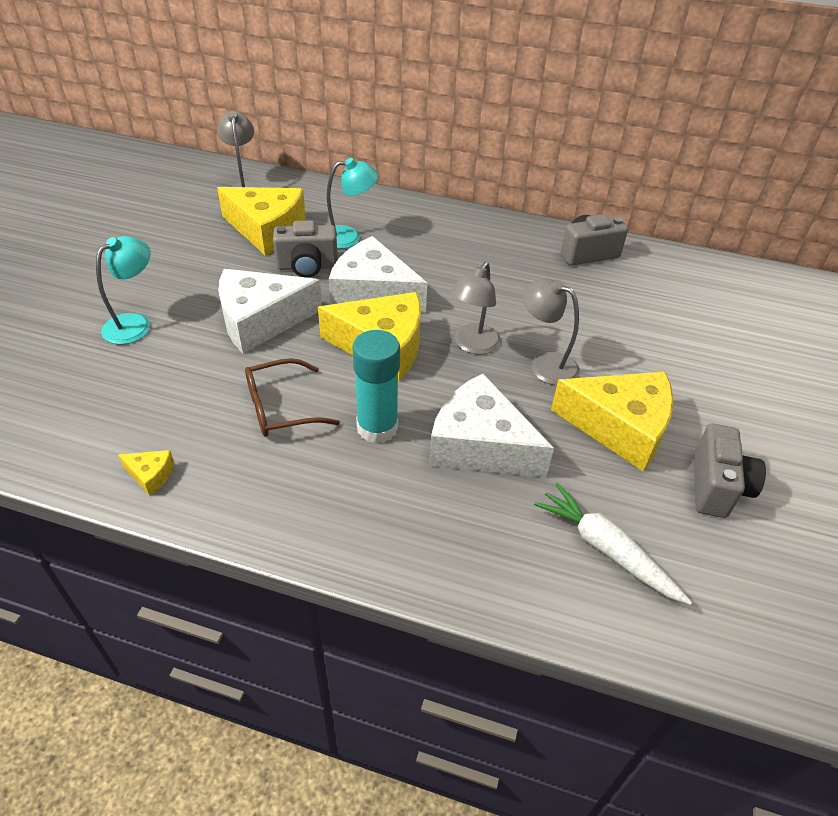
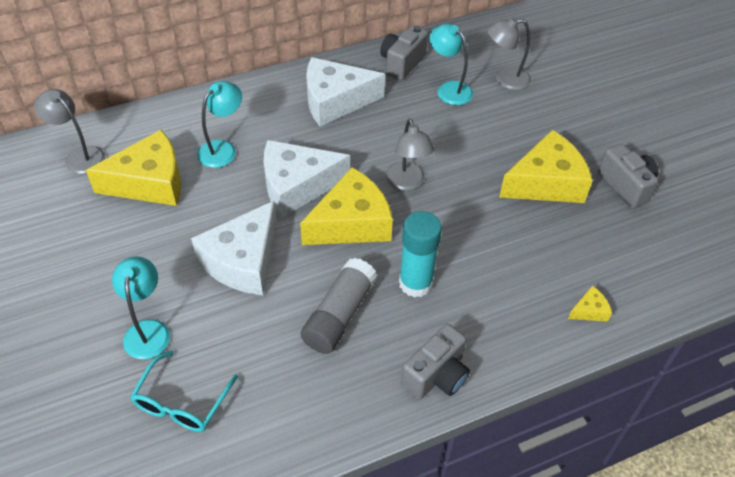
camera: 40 degrees left, 5 degrees up
yellow cheese [118,450,174,496] -> yellow cheese moved to [568,286,612,322]
brown glasses [245,358,340,437] -> grey glue stick [301,258,377,354]
grey camera [273,220,338,278] -> grey camera moved to [401,324,470,400]
white cheese [429,374,554,478] -> white cheese moved to [306,57,385,127]
grey lamp [522,279,580,386] -> grey lamp moved to [487,17,531,90]
white carrot [534,483,692,605] -> none
none -> turquoise glasses [130,350,238,432]
none -> turquoise lamp [430,24,473,105]

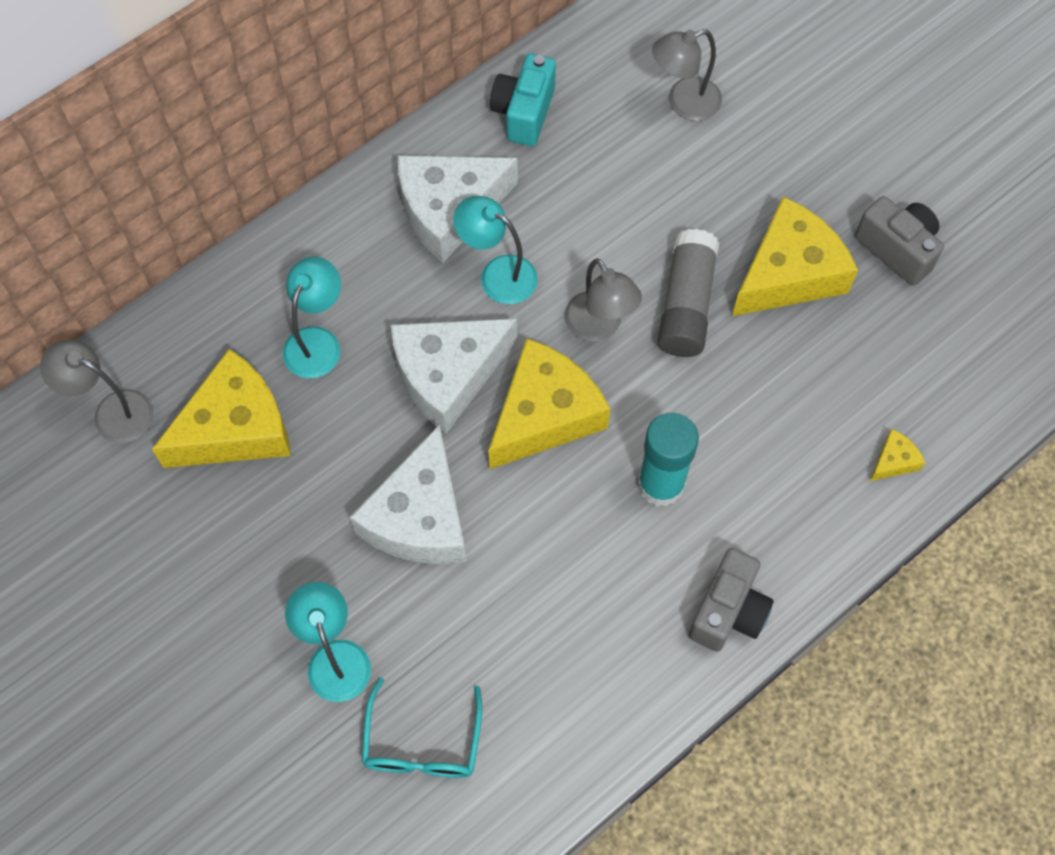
camera: 15 degrees left, 15 degrees up
grey glue stick [301,258,377,354] -> grey glue stick moved to [657,229,719,357]
grey camera [380,26,428,80] -> turquoise camera [490,54,556,146]
turquoise lamp [430,24,473,105] -> turquoise lamp moved to [453,196,538,304]

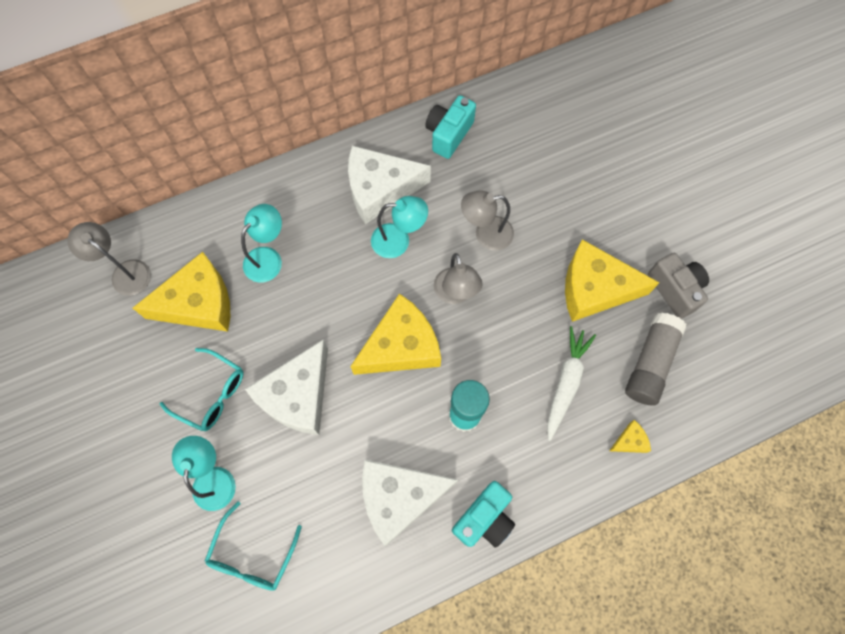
camera: 15 degrees right, 5 degrees up
white cheese [391,318,517,434] -> white cheese moved to [362,460,458,546]
turquoise lamp [453,196,538,304] -> turquoise lamp turned 135 degrees clockwise [371,196,428,258]
grey lamp [652,29,722,121] -> grey lamp moved to [461,191,514,251]
grey glue stick [657,229,719,357] -> grey glue stick moved to [625,312,686,406]
grey camera [689,548,774,652] -> turquoise camera [452,481,515,548]
yellow cheese [732,197,858,316] -> yellow cheese turned 150 degrees counterclockwise [565,239,659,322]
none -> turquoise glasses [159,348,243,431]
none -> white carrot [547,326,596,441]

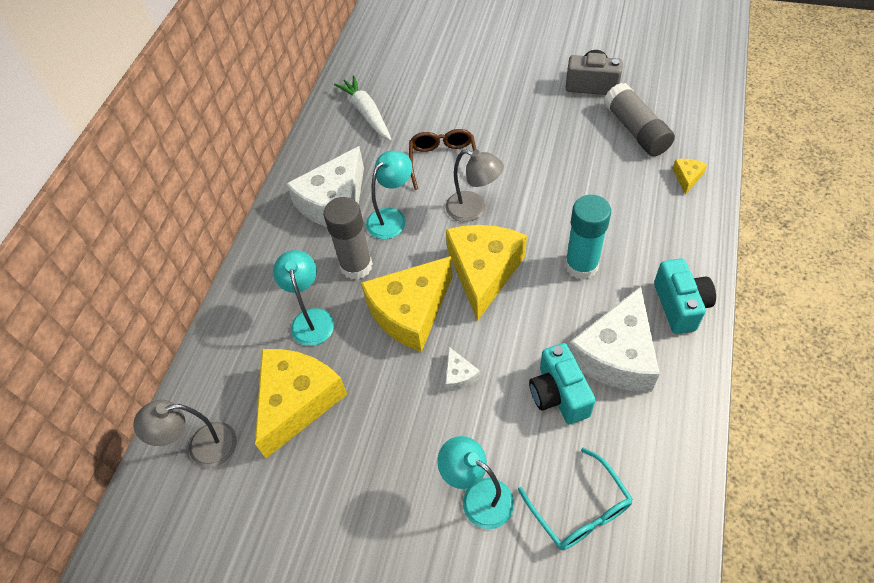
camera: 45 degrees left, 15 degrees down
turquoise glasses [159,348,243,431] -> none
white cheese [245,339,328,435] -> white cheese [446,347,480,391], size x0.42
turquoise camera [425,95,476,159] -> turquoise camera moved to [529,343,596,424]
grey lamp [461,191,514,251] -> brown glasses [409,129,477,190]
white carrot [547,326,596,441] -> white carrot moved to [334,75,392,141]
yellow cheese [565,239,659,322] -> yellow cheese moved to [361,256,453,352]
none -> grey glue stick [323,197,373,280]

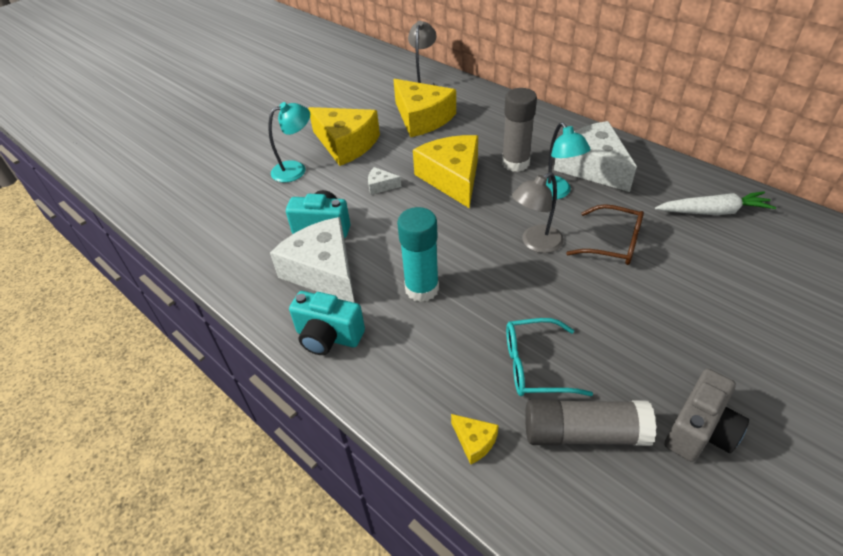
camera: 115 degrees right, 10 degrees down
turquoise lamp [273,250,334,346] -> none
yellow cheese [446,225,527,321] -> yellow cheese moved to [308,107,380,166]
turquoise glasses [518,448,633,550] -> turquoise glasses moved to [506,318,593,396]

